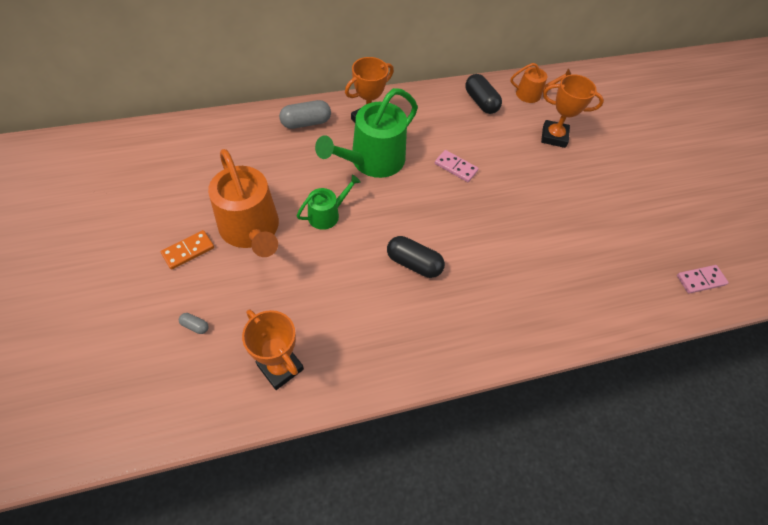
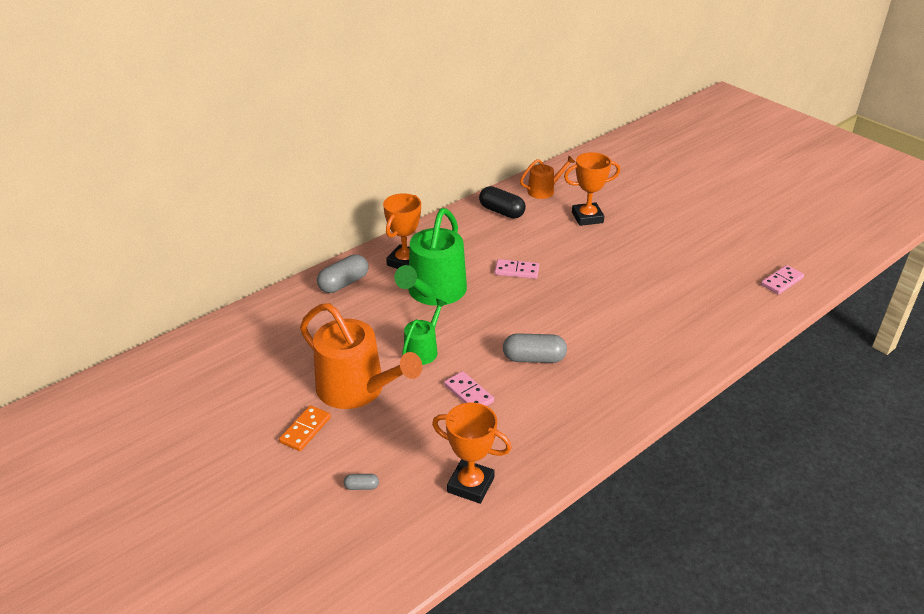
camera: 20 degrees left, 20 degrees down
black capsule [387,236,445,278] -> grey capsule [503,333,567,363]
none -> pink domino [444,371,494,406]

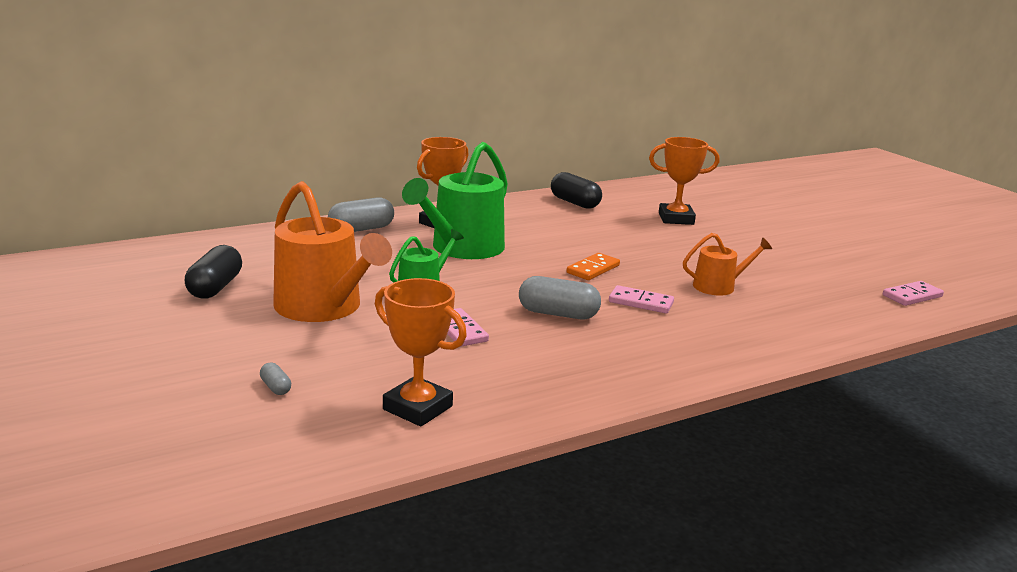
camera: 10 degrees right, 15 degrees down
orange domino [279,405,331,451] -> orange domino moved to [566,253,620,280]
grey capsule [344,474,379,490] -> grey capsule turned 45 degrees clockwise [260,362,291,395]
pink domino [495,259,539,279] -> pink domino moved to [609,285,674,314]
orange watering can [520,156,575,199] -> orange watering can moved to [683,233,772,296]
none -> black capsule [185,245,242,299]

